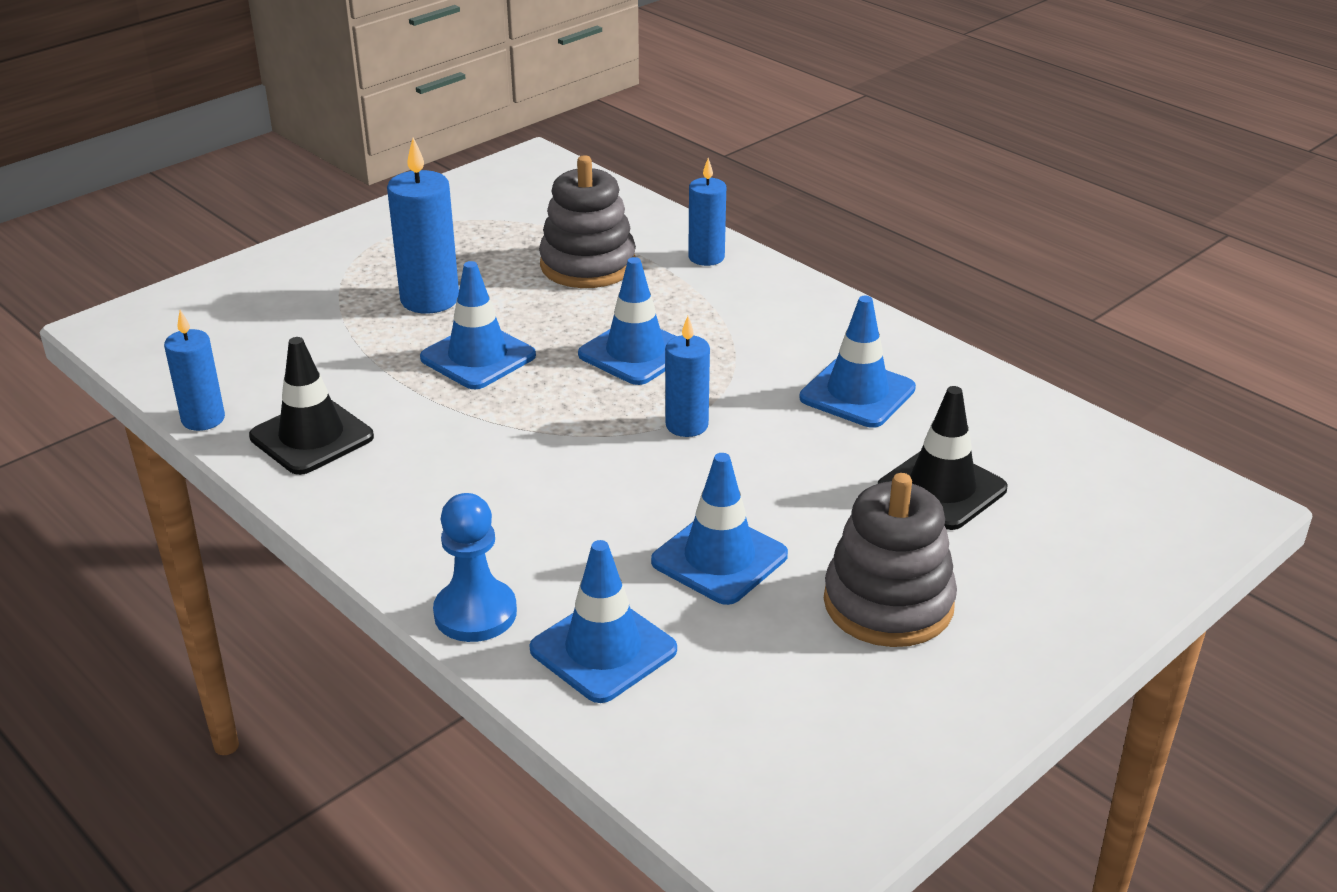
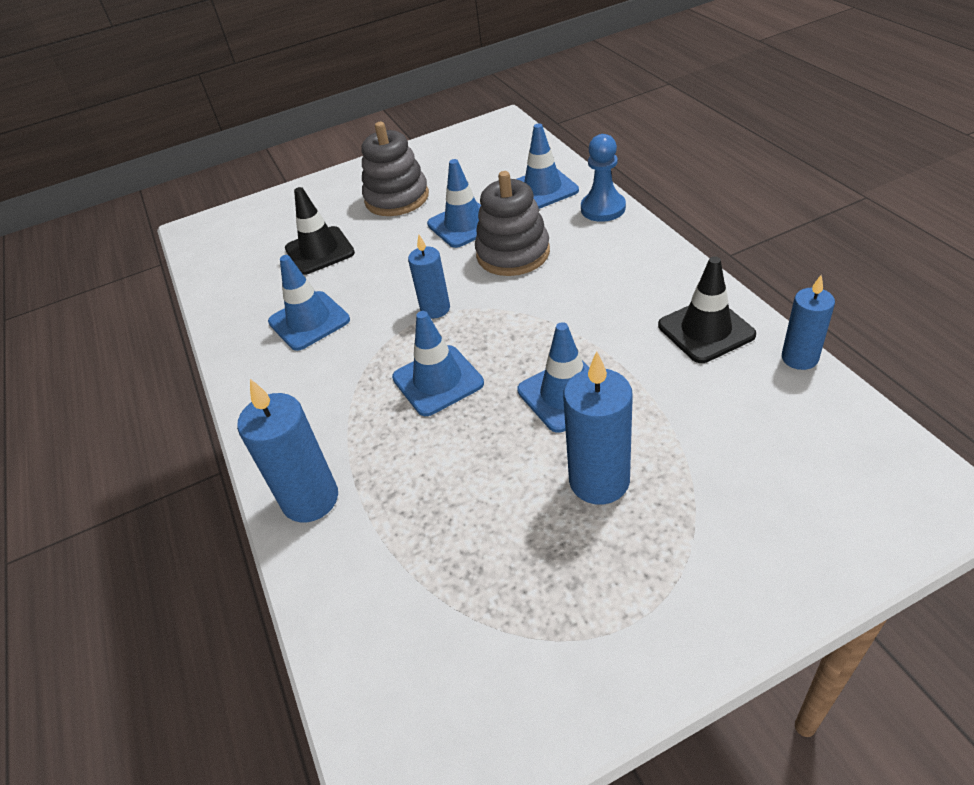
camera: 155 degrees left, 10 degrees up
grey stacking toy [539,156,636,288] -> grey stacking toy moved to [475,171,550,276]
blue candle [688,158,726,266] -> blue candle [237,379,338,522], size x1.54

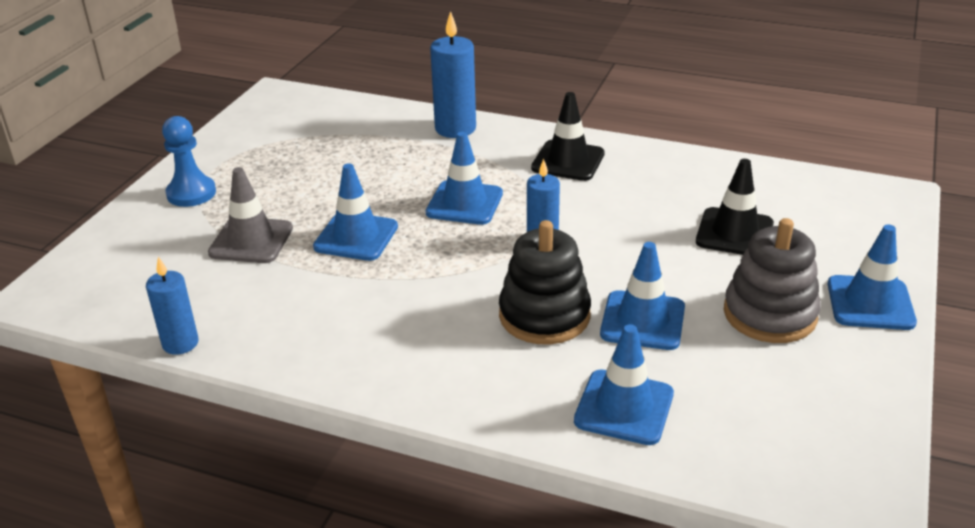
camera: 130 degrees right, 10 degrees down
blue traffic cone [268,255,350,351] -> blue traffic cone moved to [828,224,917,330]
grey stacking toy [475,171,550,276] -> black stacking toy [499,220,591,344]
blue candle [563,351,633,504] -> none
blue pawn [581,134,626,222] -> blue pawn moved to [162,116,216,207]
black traffic cone [658,256,756,363] -> black traffic cone moved to [531,92,605,181]
none -> grey traffic cone [208,167,293,263]

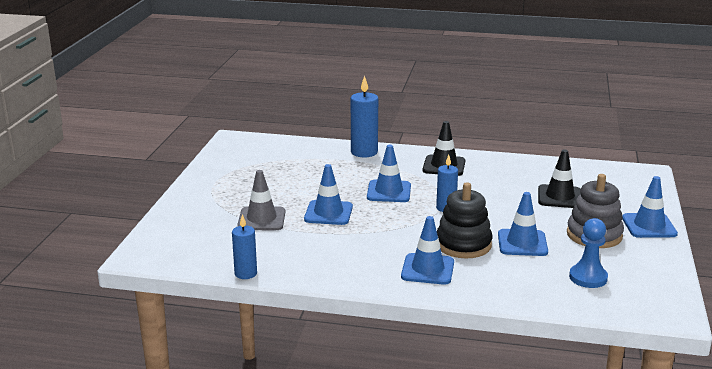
camera: 10 degrees left, 10 degrees down
blue pawn [162,116,216,207] -> blue pawn moved to [569,218,608,288]
blue traffic cone [574,324,674,445] -> blue traffic cone moved to [401,216,454,285]

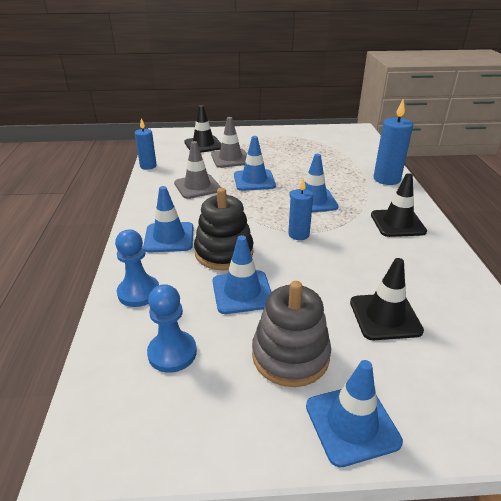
camera: 75 degrees right, 10 degrees up
none -> blue pawn [115,230,159,307]
none -> grey traffic cone [174,141,221,199]
none -> black traffic cone [184,105,221,153]

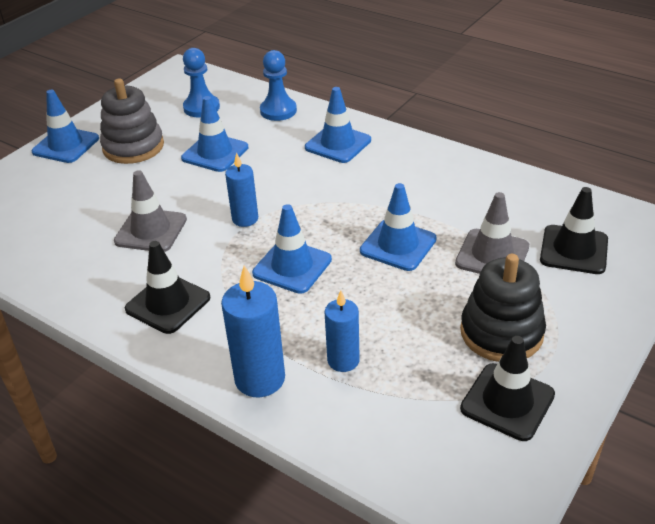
camera: 130 degrees right, 5 degrees up
blue candle [135,118,157,170] -> blue candle moved to [325,290,360,372]
grey traffic cone [174,141,221,199] -> grey traffic cone moved to [114,170,187,252]
black stacking toy [194,188,254,270] -> black stacking toy moved to [460,254,546,362]
black traffic cone [350,258,424,340] -> black traffic cone moved to [460,336,555,441]

